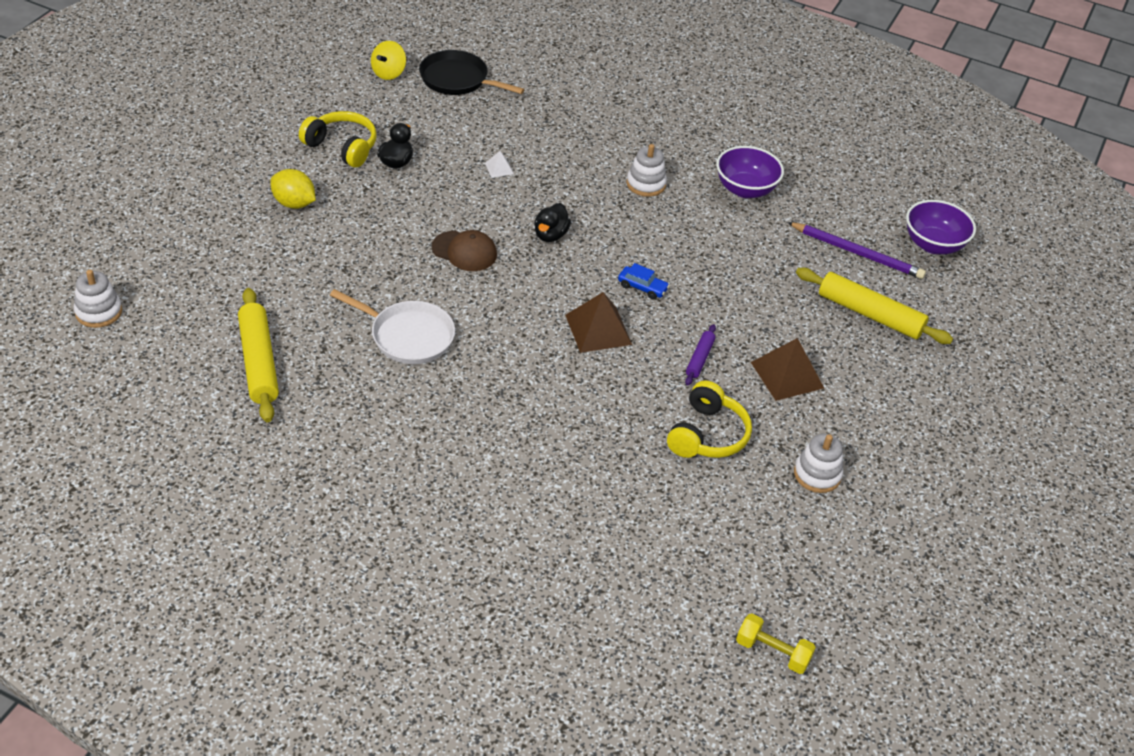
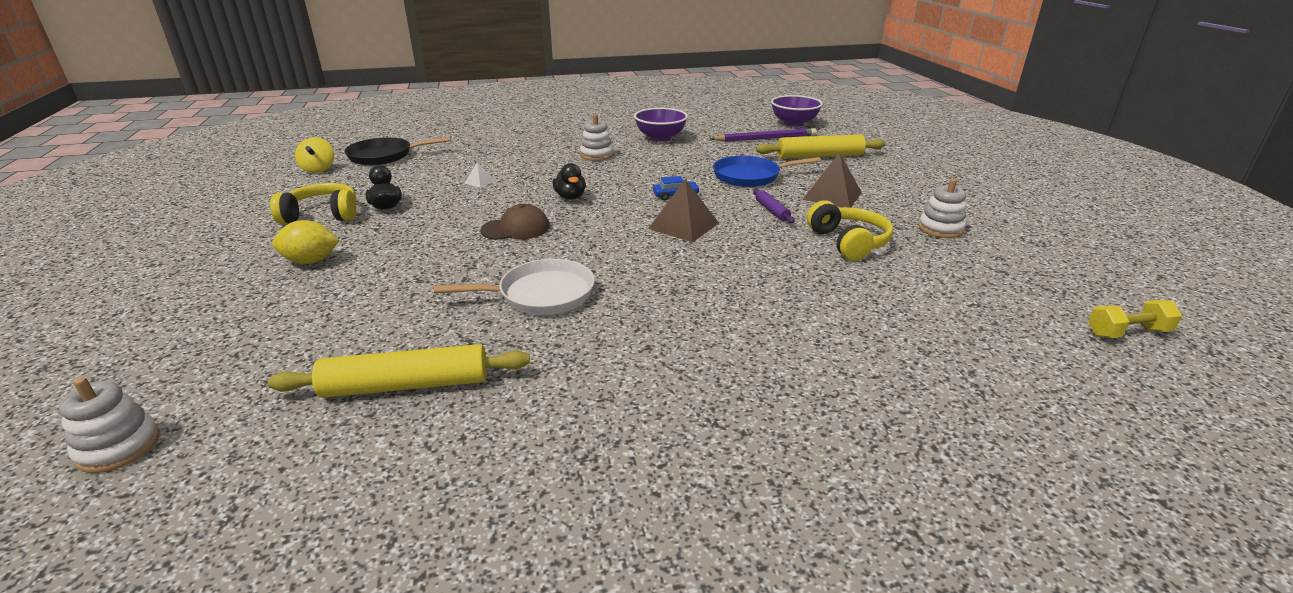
camera: 35 degrees left, 15 degrees down
yellow rolling pin [238,288,279,422] -> yellow rolling pin turned 45 degrees counterclockwise [268,344,530,398]
none -> blue pan [713,156,821,187]

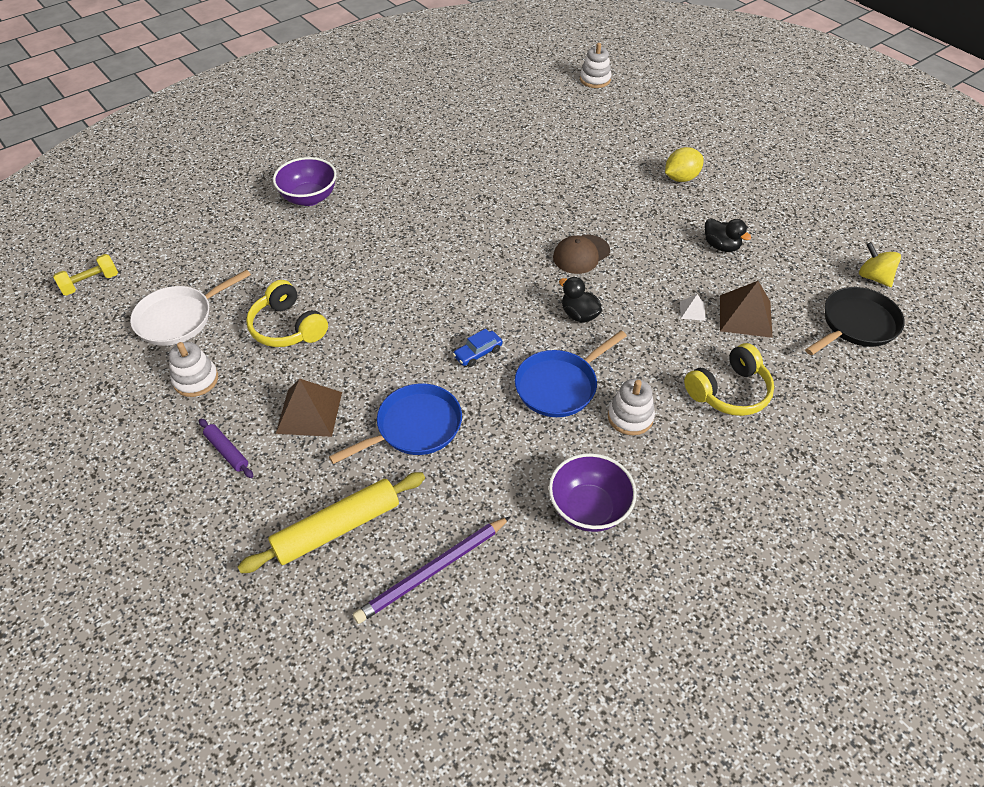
camera: 155 degrees right, 20 degrees up
yellow rolling pin [268,344,530,398] -> none
yellow headphones [270,183,356,224] -> yellow headphones moved to [684,343,774,416]
white pan [434,259,595,315] -> white pan moved to [130,269,251,346]
brown pyramid [648,179,719,242] -> brown pyramid moved to [720,281,773,338]
purple rolling pin [753,189,795,223] -> purple rolling pin moved to [199,418,253,478]
purple bowl [771,95,823,127] -> purple bowl moved to [273,157,337,206]
none -> blue pan [515,331,627,417]

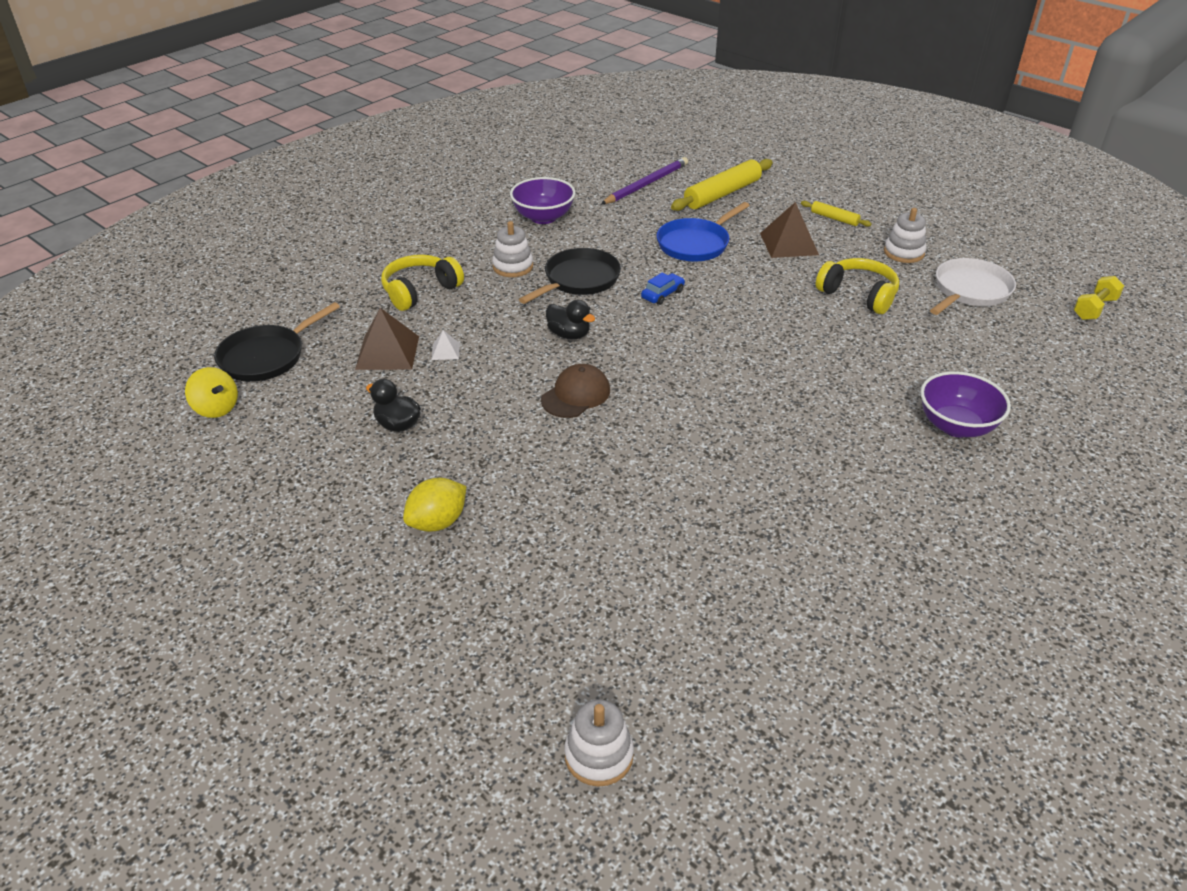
camera: 170 degrees right, 10 degrees down
purple rolling pin [199,418,253,478] -> yellow rolling pin [801,201,872,227]
blue pan [515,331,627,417] -> black pan [519,248,621,304]

